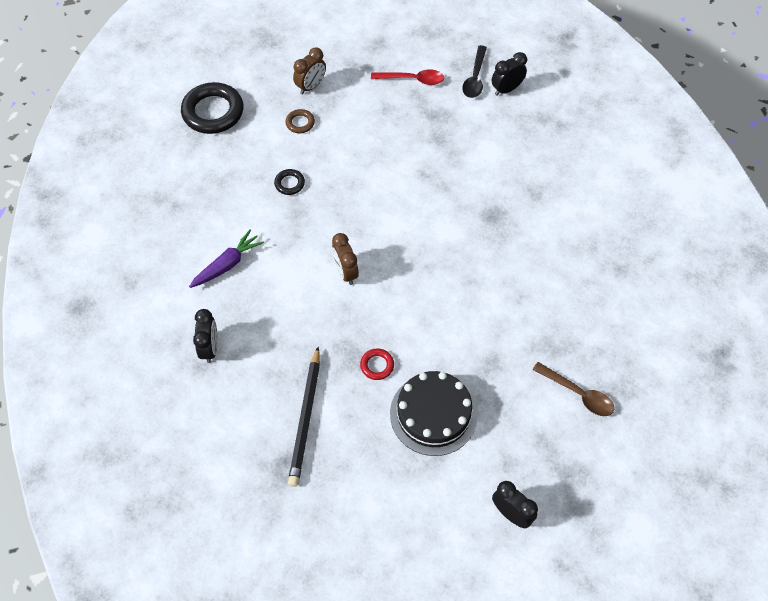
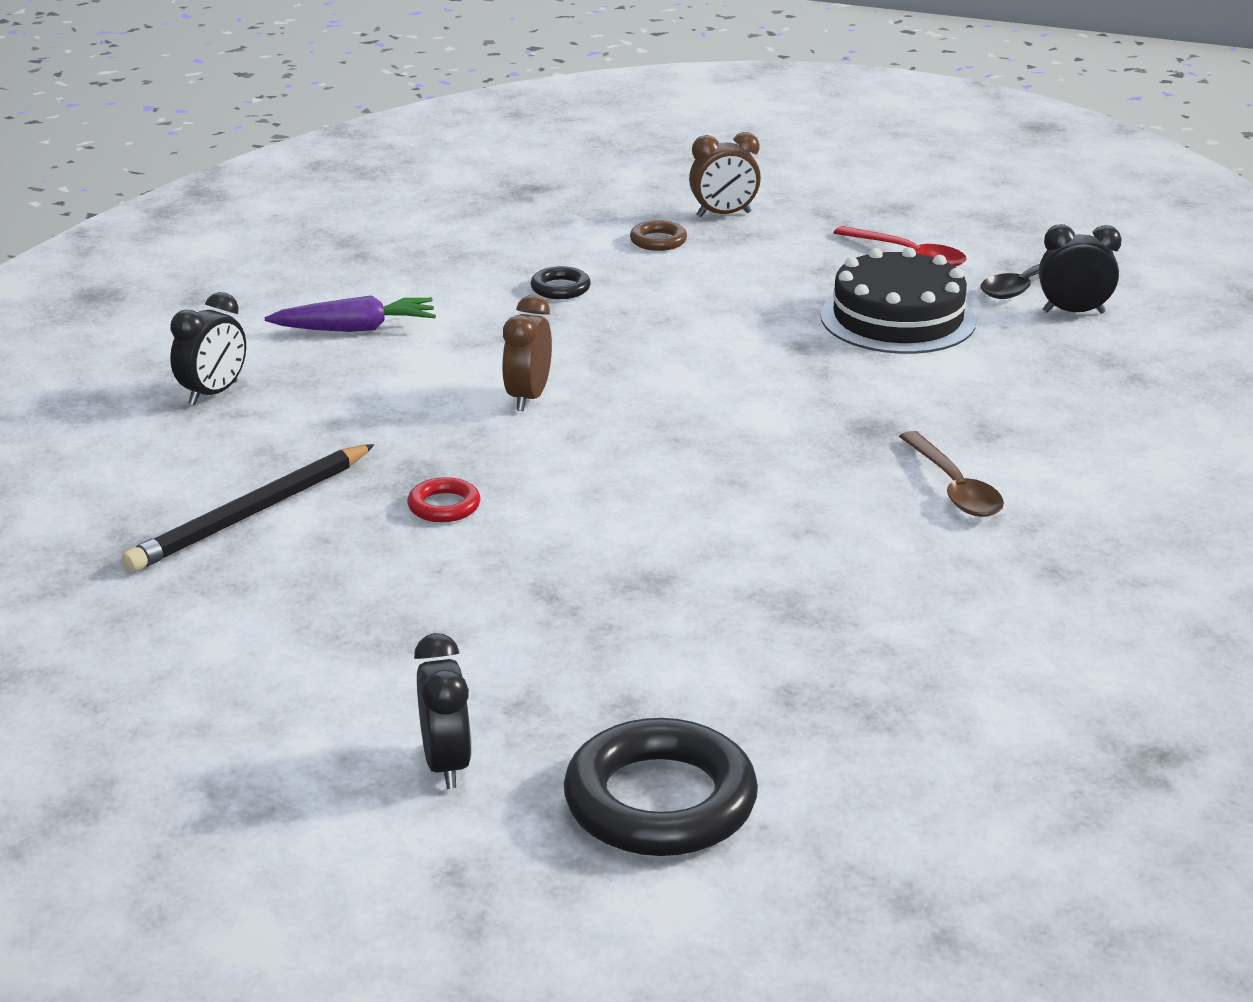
camera: 35 degrees right, 30 degrees down
black ring [181,82,244,134] -> black ring moved to [564,718,758,856]
black cake [390,371,478,456] -> black cake moved to [820,247,976,354]
brown spoon [532,362,614,416] -> brown spoon moved to [899,431,1004,517]

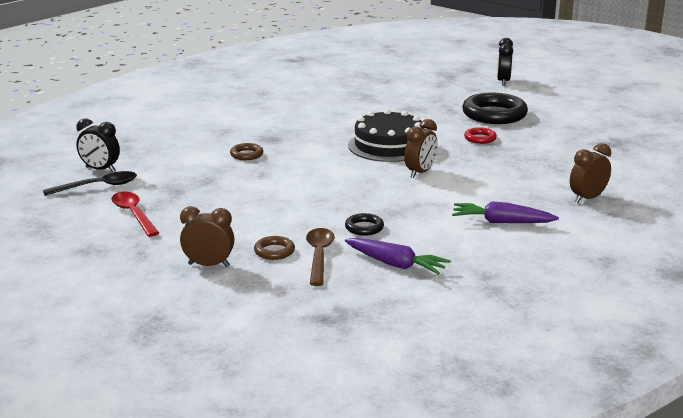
camera: 160 degrees left, 5 degrees down
black pencil [122,444,374,572] -> none
black clock [170,292,246,405] -> brown clock [570,143,611,203]
black ring [564,718,758,856] -> black ring moved to [462,93,528,124]
black cake [820,247,976,354] -> black cake moved to [348,109,424,162]
brown spoon [899,431,1004,517] -> brown spoon moved to [306,228,335,286]
none -> brown ring [230,143,263,160]
none -> purple carrot [345,238,451,275]

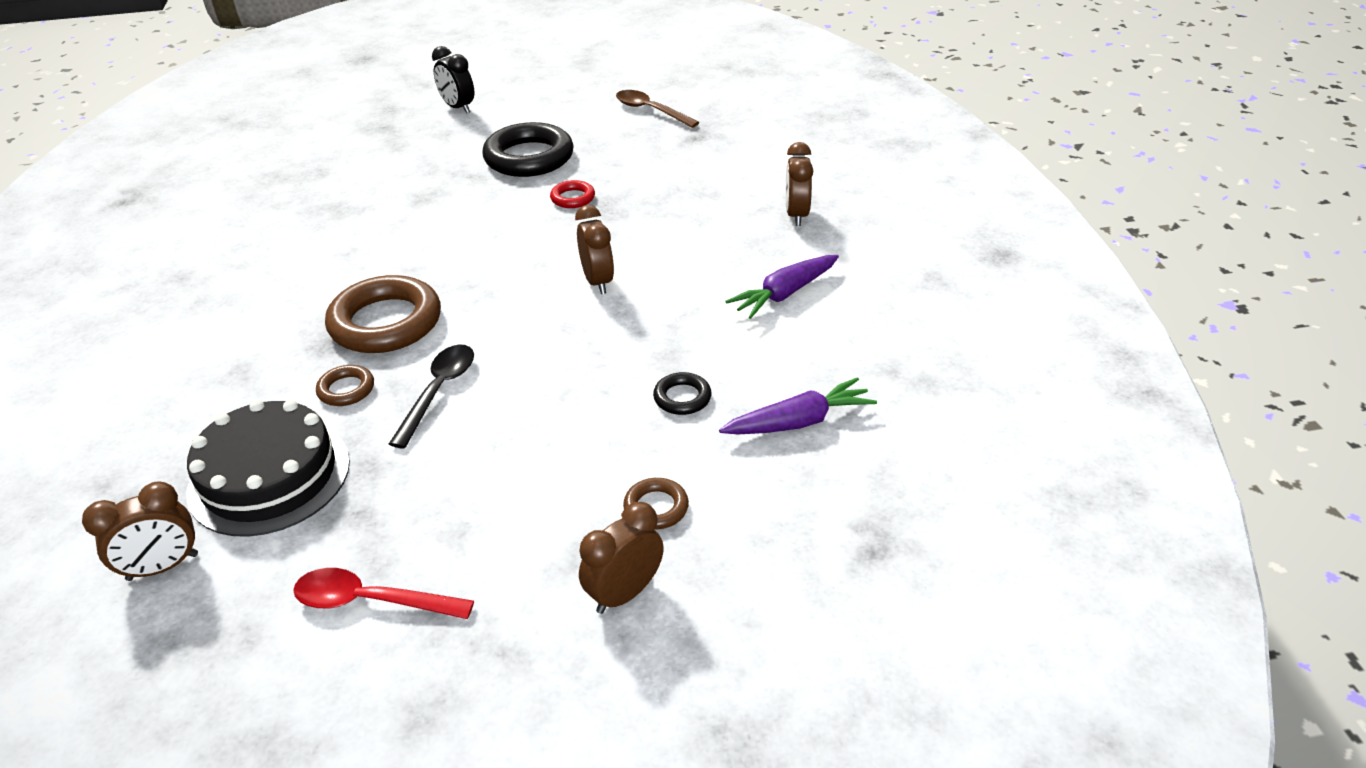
camera: 50 degrees left, 15 degrees up
black spoon [43,171,137,196] -> black spoon moved to [389,345,474,449]
black clock [76,118,120,172] -> brown clock [82,481,198,581]
brown spoon [306,228,335,286] -> brown spoon moved to [616,90,700,128]
black cake [348,109,424,162] -> black cake moved to [187,400,350,537]
none -> brown ring [325,275,441,353]

